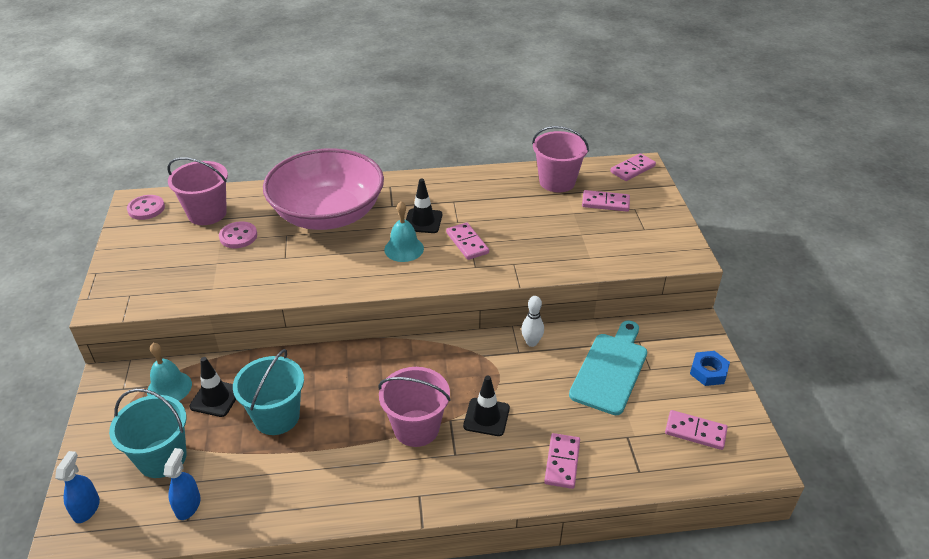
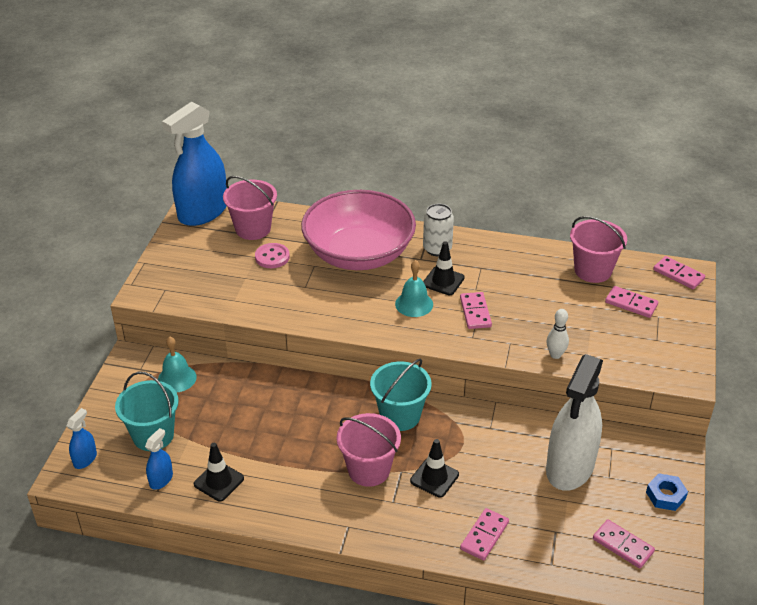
camera: 20 degrees right, 0 degrees up
pink button [127,195,165,220] -> blue spray bottle [162,101,227,226]
black traffic cone [189,357,236,417] -> black traffic cone moved to [194,443,244,501]
turquoise bucket [233,349,304,435] -> turquoise bucket moved to [370,358,432,431]
white bowling pin [521,296,544,347] -> white bowling pin moved to [547,309,569,359]
turquoise cutting board [569,320,647,415] -> white spray bottle [546,354,603,491]
pink domino [610,153,656,181] -> pink domino turned 60 degrees clockwise [653,256,705,289]
none -> white can [423,204,454,256]

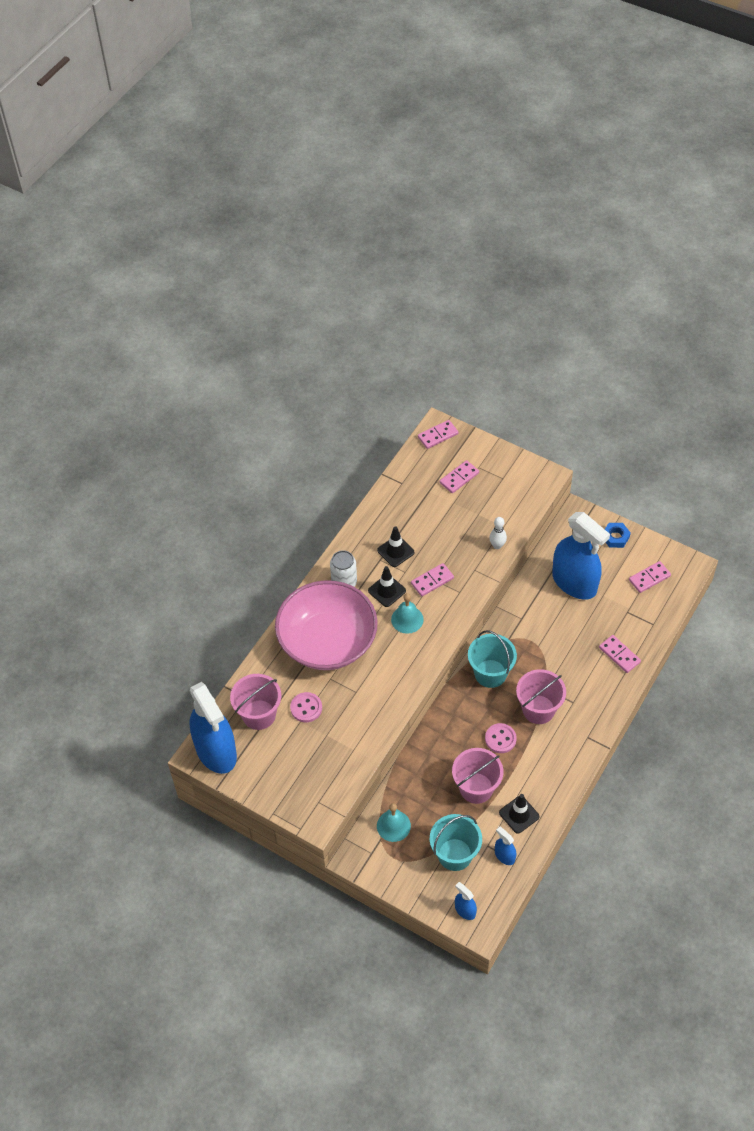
camera: 70 degrees left, 15 degrees up
black traffic cone [410,439,459,498] -> black traffic cone moved to [377,526,414,567]
pink domino [460,292,492,329] -> pink domino turned 45 degrees counterclockwise [411,563,454,597]
white spray bottle [546,354,603,491] -> blue spray bottle [552,512,610,600]
pink bucket [570,216,627,283] -> pink bucket moved to [452,748,503,804]
none -> pink button [485,723,517,753]

